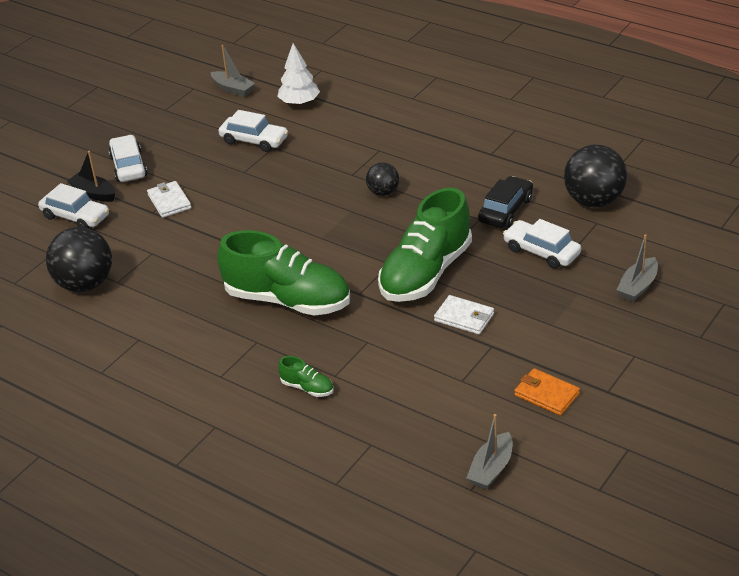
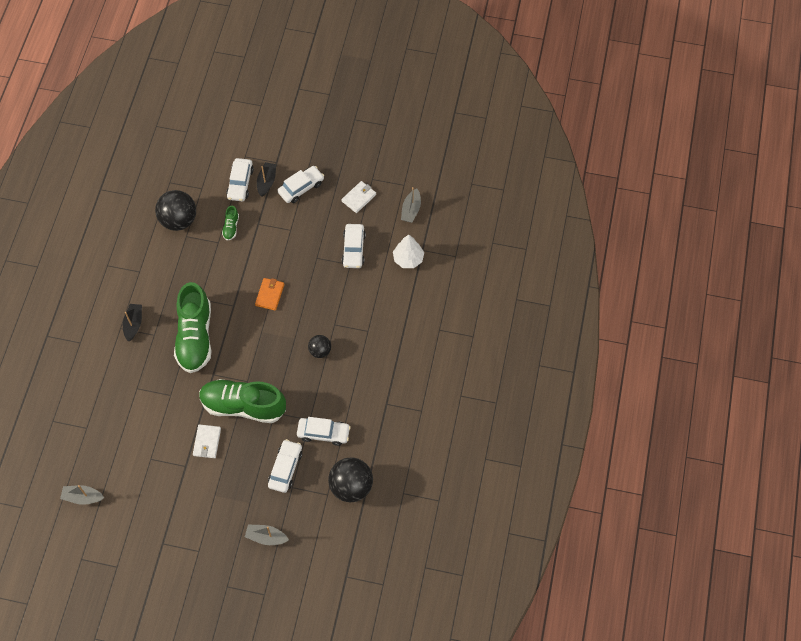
camera: 65 degrees right, 25 degrees up
white wallet [147,181,191,218] -> white wallet moved to [341,181,376,213]
green shoe [278,356,334,397] -> green shoe moved to [222,206,239,241]
black car [478,176,533,228] -> white car [297,417,351,446]
orange wallet [514,368,580,416] -> orange wallet moved to [255,278,284,311]
none -> black boat [123,304,142,341]

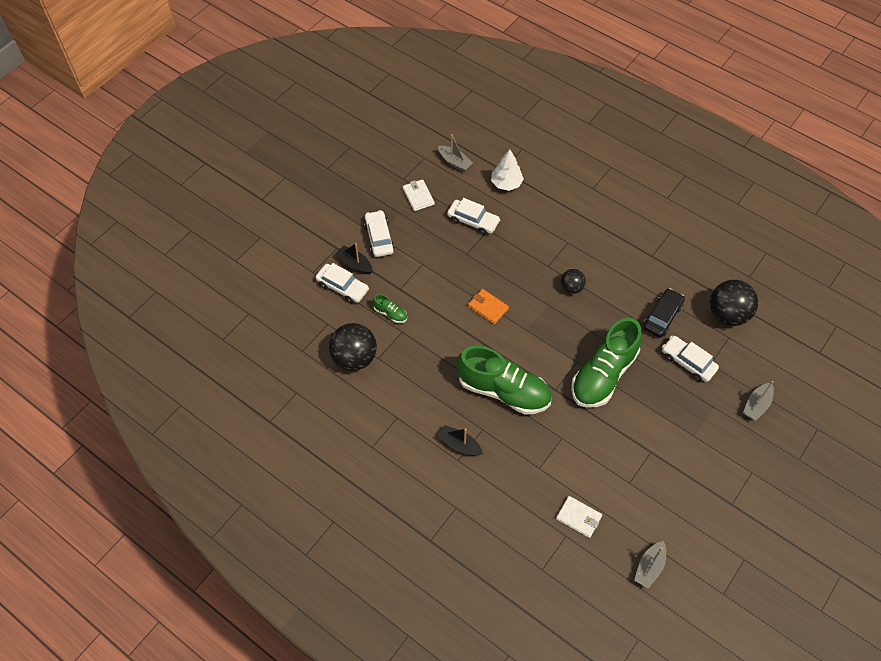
camera: 65 degrees left, 5 degrees down
white wallet [193,424,221,458] -> white wallet moved to [556,496,602,538]
white car [297,417,351,446] -> black car [643,288,685,338]

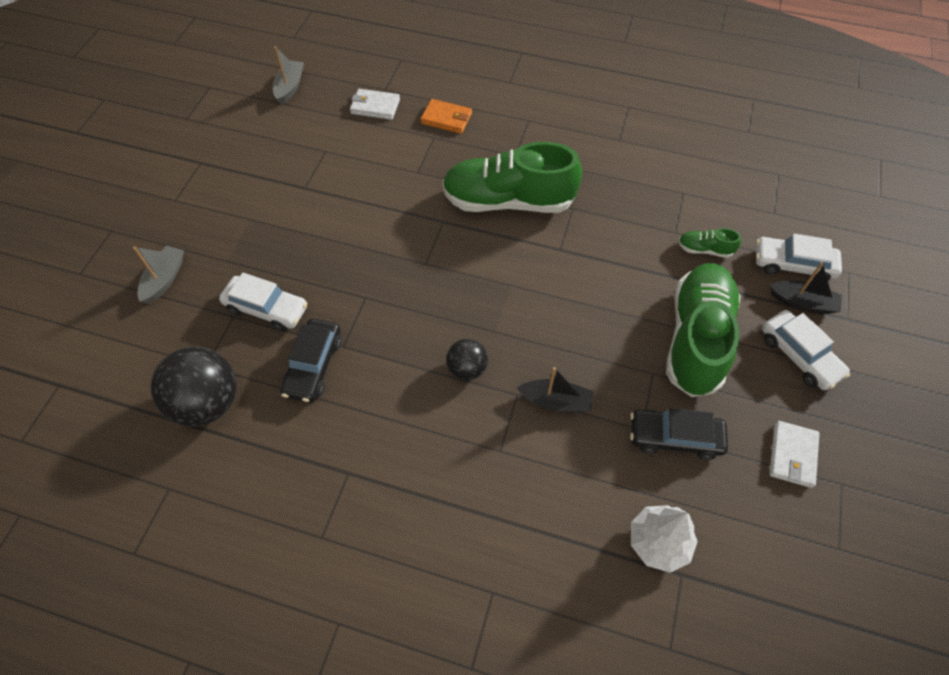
camera: 160 degrees right, 0 degrees up
black ball [329,323,377,371] -> none
white wallet [403,179,435,211] -> white wallet turned 60 degrees clockwise [769,421,820,488]
black boat [437,425,483,456] -> black boat moved to [517,367,593,412]
grey boat [438,134,473,172] -> none
white car [447,198,501,235] -> black car [630,408,728,460]
orange wallet [468,289,509,324] -> orange wallet moved to [420,99,472,134]
green shoe [571,318,642,408] -> green shoe moved to [666,263,741,397]

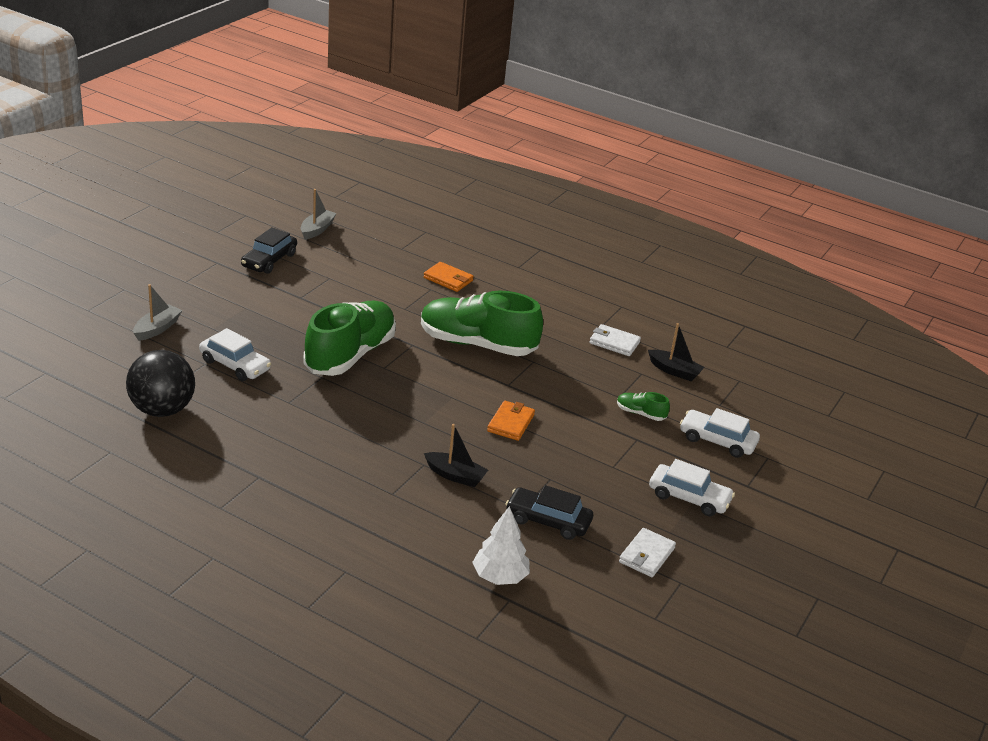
camera: 10 degrees right, 25 degrees down
black car [280,319,342,403] -> black car moved to [241,227,297,274]
white wallet [350,89,400,120] -> white wallet moved to [590,324,641,356]
black ball [446,339,488,380] -> none
green shoe [666,263,741,397] -> green shoe moved to [304,301,396,376]
white car [762,310,850,390] -> white car turned 45 degrees counterclockwise [649,459,735,516]
black boat [770,262,842,314] -> black boat moved to [648,323,705,381]
none -> orange wallet [487,401,535,441]

